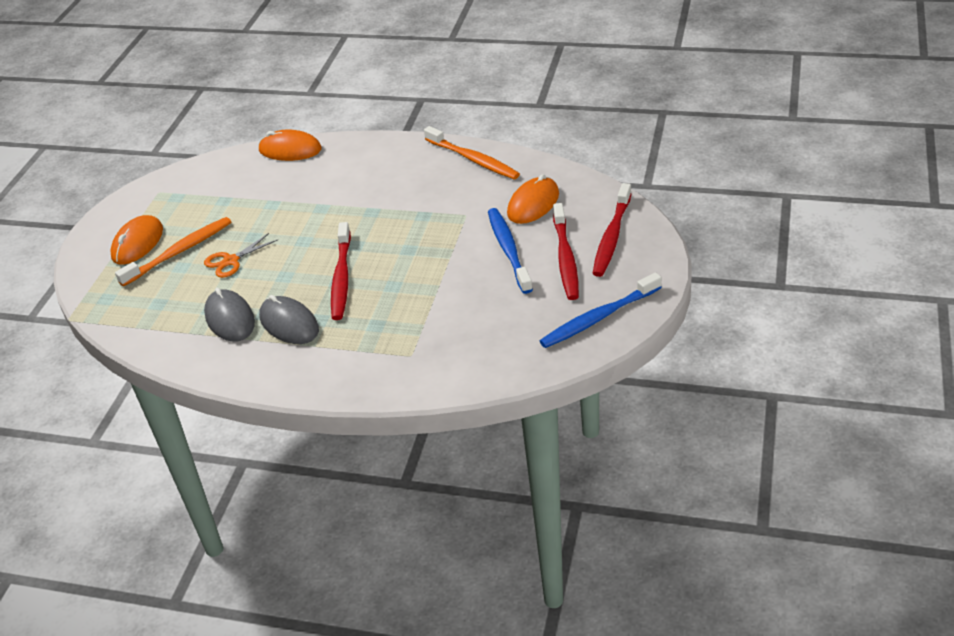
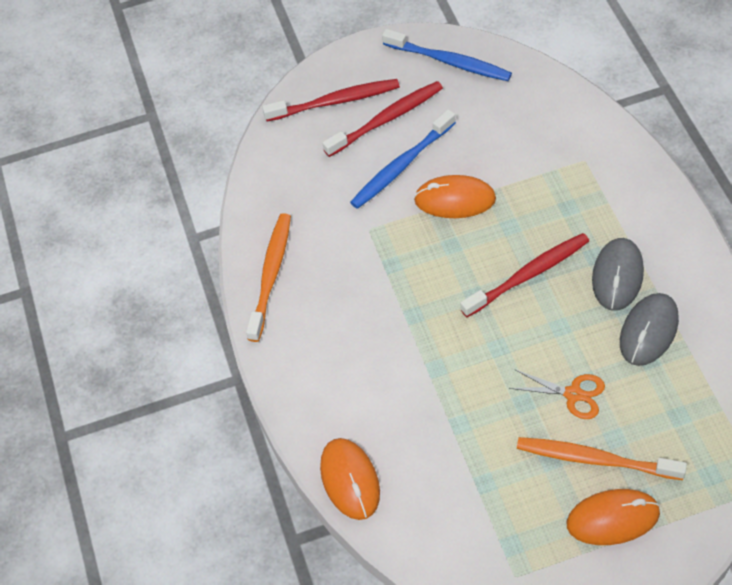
camera: 120 degrees left, 15 degrees up
orange mouse [507,174,559,224] -> orange mouse moved to [414,175,496,218]

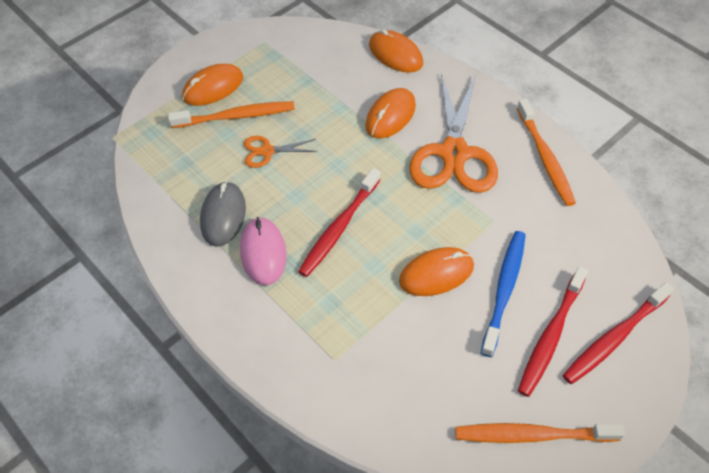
camera: 150 degrees right, 0 degrees up
blue toothbrush [382,29,512,81] -> orange toothbrush [455,423,625,443]
grey mouse [592,238,644,311] -> pink mouse [240,217,287,285]
none -> orange mouse [365,88,416,138]
none -> orange scissors [409,73,498,193]

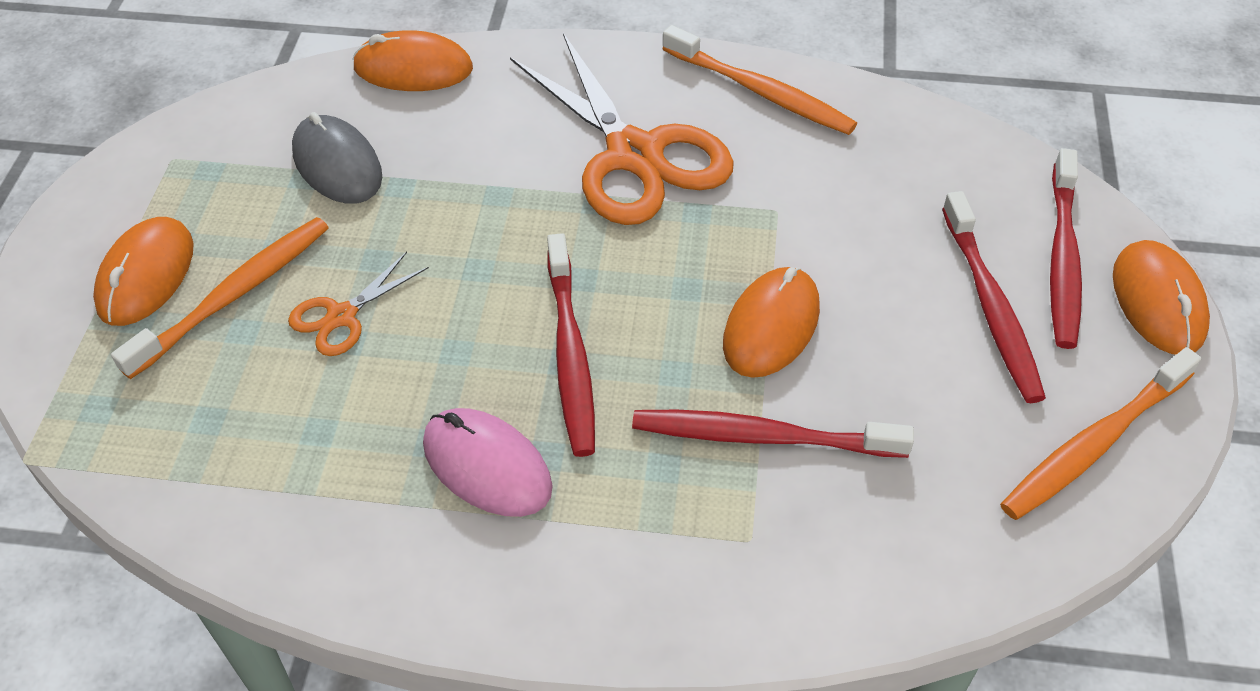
camera: 40 degrees left, 5 degrees down
grey mouse [200,181,246,247] -> grey mouse moved to [292,112,382,204]
orange mouse [365,88,416,138] -> orange mouse moved to [1113,240,1210,355]
blue toothbrush [481,231,526,357] -> none
none -> red toothbrush [632,410,914,458]

